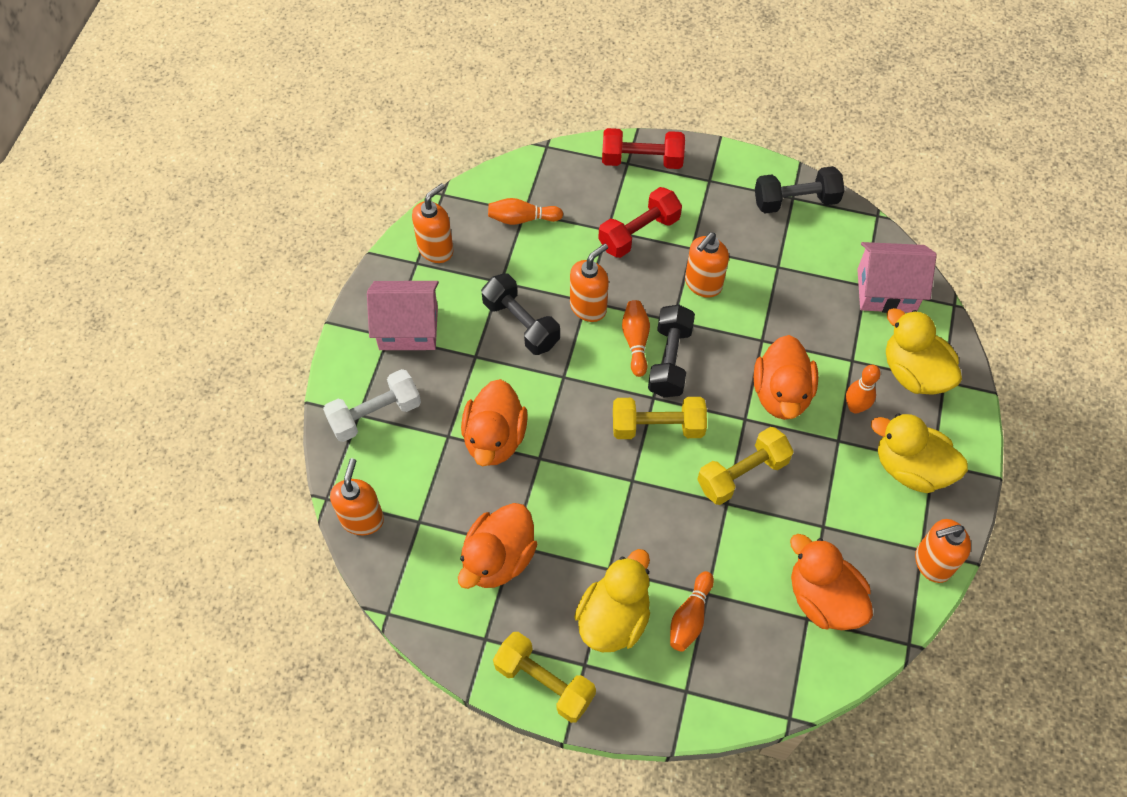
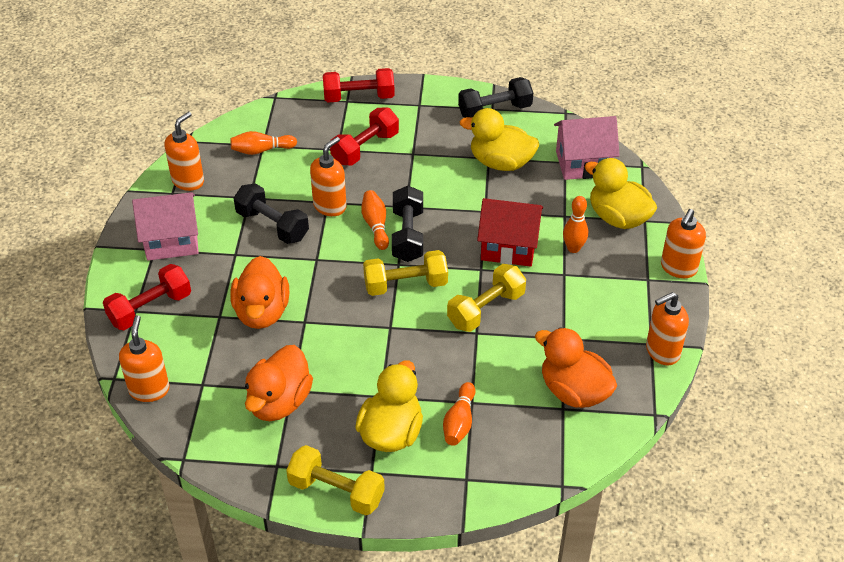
camera: 10 degrees left, 15 degrees down
white dumbbell [323,369,421,442] -> red dumbbell [103,264,191,330]
orange soap dispenser [685,232,729,297] -> orange soap dispenser moved to [661,209,706,278]
orange duck [754,335,818,420] -> red house [477,198,543,267]
yellow duck [871,413,968,493] -> yellow duck moved to [460,108,539,171]

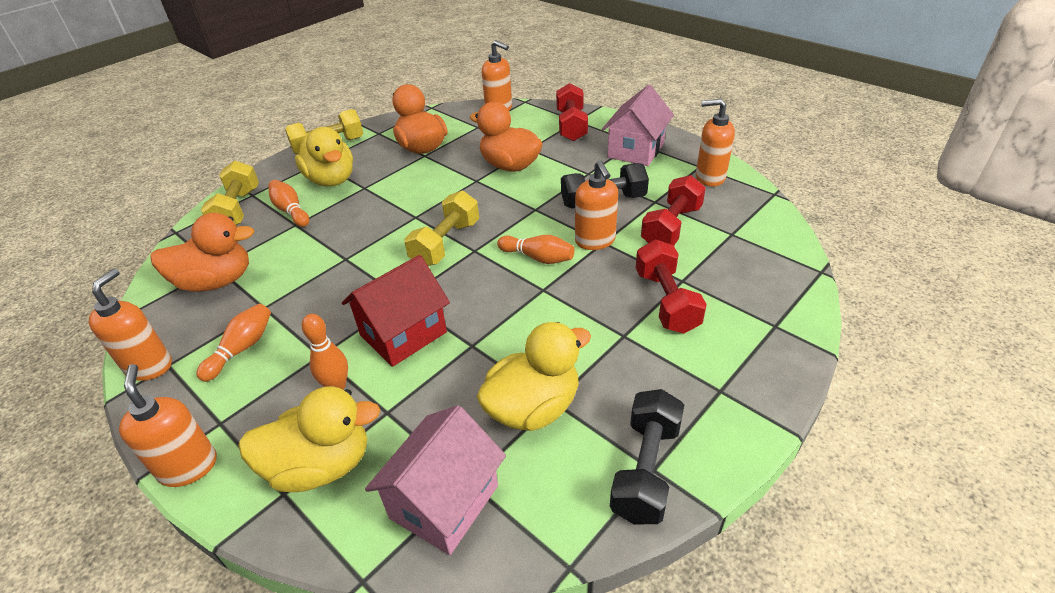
camera: 130 degrees right, 5 degrees down
orange soap dispenser [165,112,204,191] -> orange soap dispenser turned 120 degrees clockwise [696,99,735,186]
orange bowling pin [231,131,297,155] -> orange bowling pin moved to [196,304,271,382]
red dumbbell [323,68,395,102] -> red dumbbell moved to [641,175,706,246]
black dumbbell [392,186,423,262] -> none
yellow dumbbell [447,264,526,332] -> yellow dumbbell moved to [201,160,259,226]

